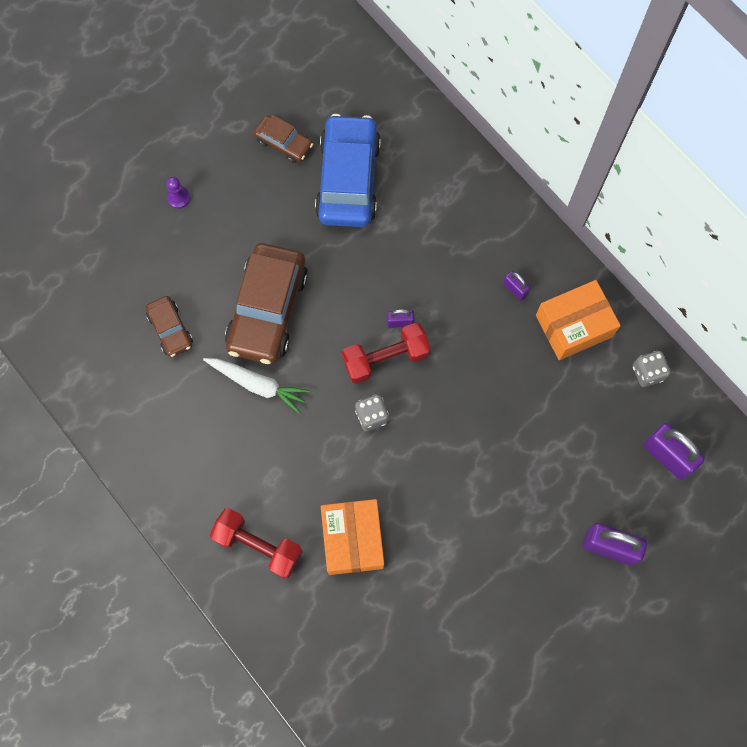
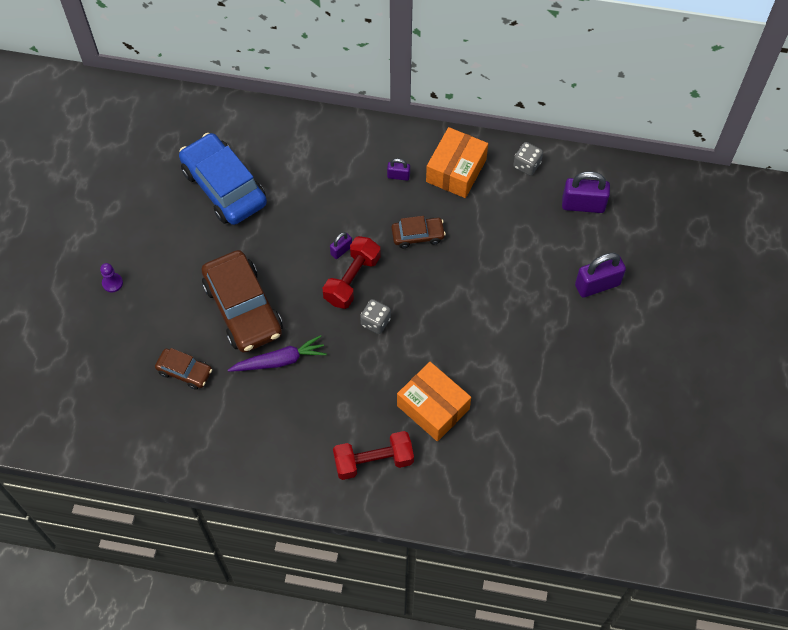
camera: 40 degrees left, 10 degrees down
white carrot [203,358,310,413] -> purple carrot [228,335,327,372]
brown car [254,115,313,163] -> brown car moved to [391,216,446,248]

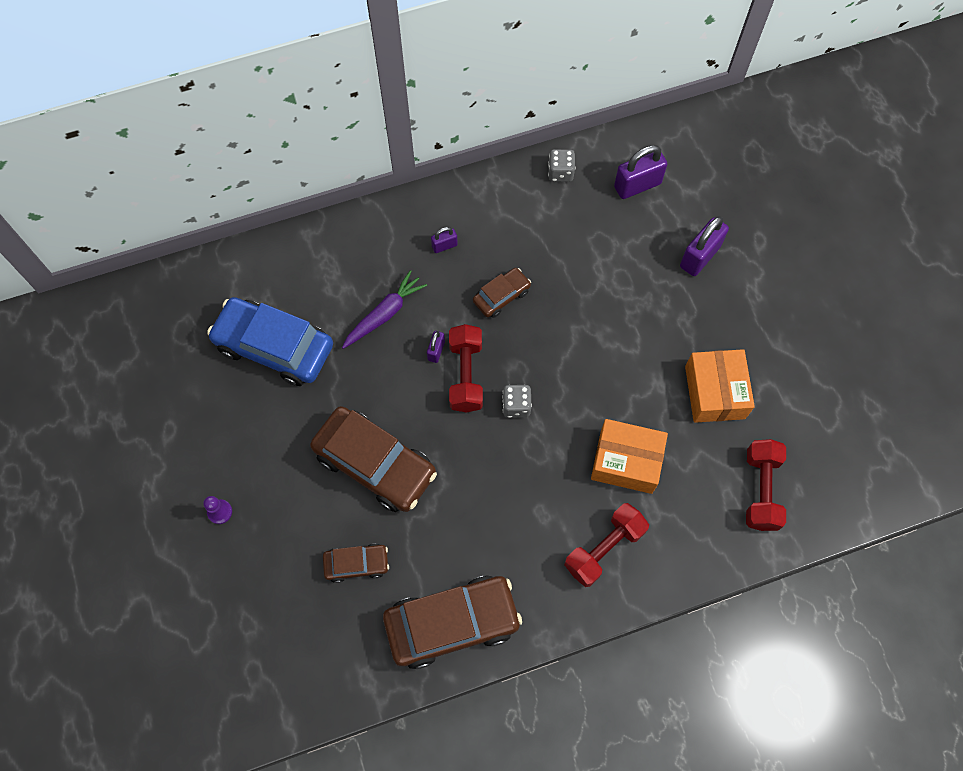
camera: 30 degrees left, 5 degrees up
purple carrot [228,335,327,372] -> purple carrot moved to [342,270,427,349]
orange box [426,127,488,198] -> orange box moved to [685,349,755,423]
none -> brown car [383,576,522,669]
none -> red dumbbell [746,439,786,531]

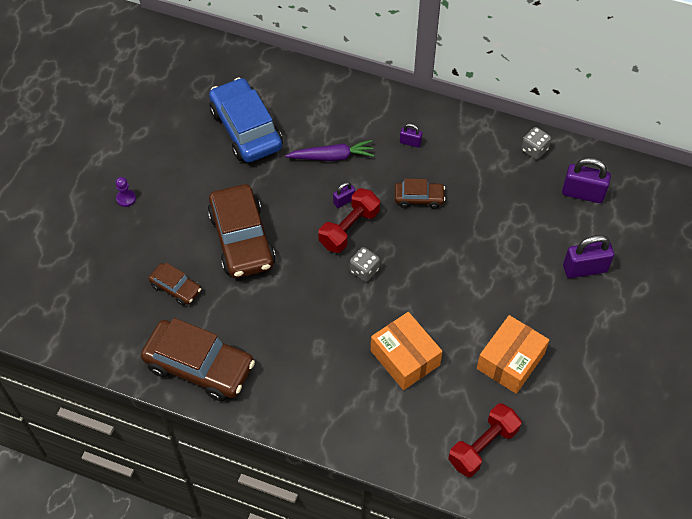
camera: 40 degrees right, 10 degrees down
red dumbbell [564,503,649,587] -> none

